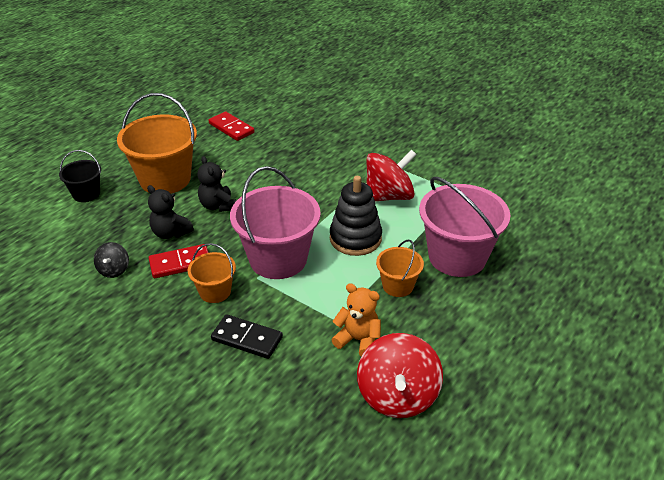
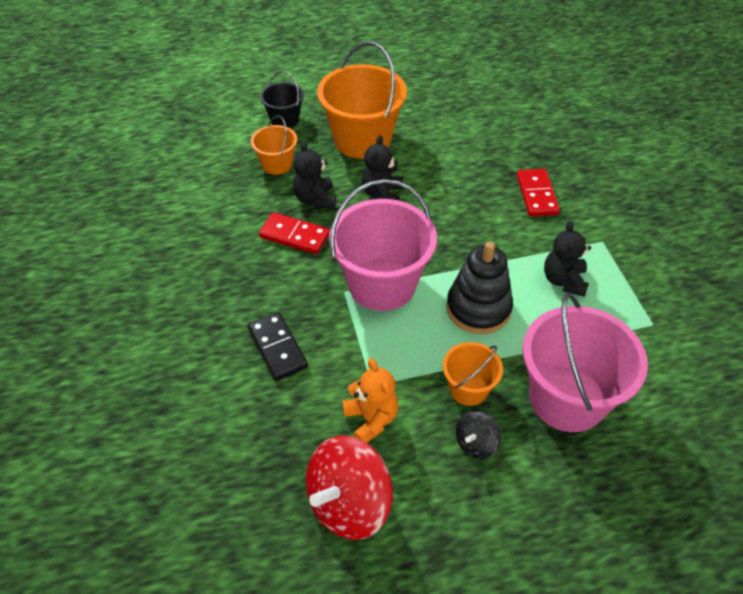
camera: 40 degrees right, 10 degrees up
black spinning top [94,242,129,278] -> black spinning top moved to [456,410,501,459]
orange bucket [188,243,236,303] -> orange bucket moved to [251,115,297,175]
red domino [209,111,255,141] -> red domino moved to [517,169,560,216]
red spinning top [366,150,417,201] -> black teddy bear [544,221,591,297]

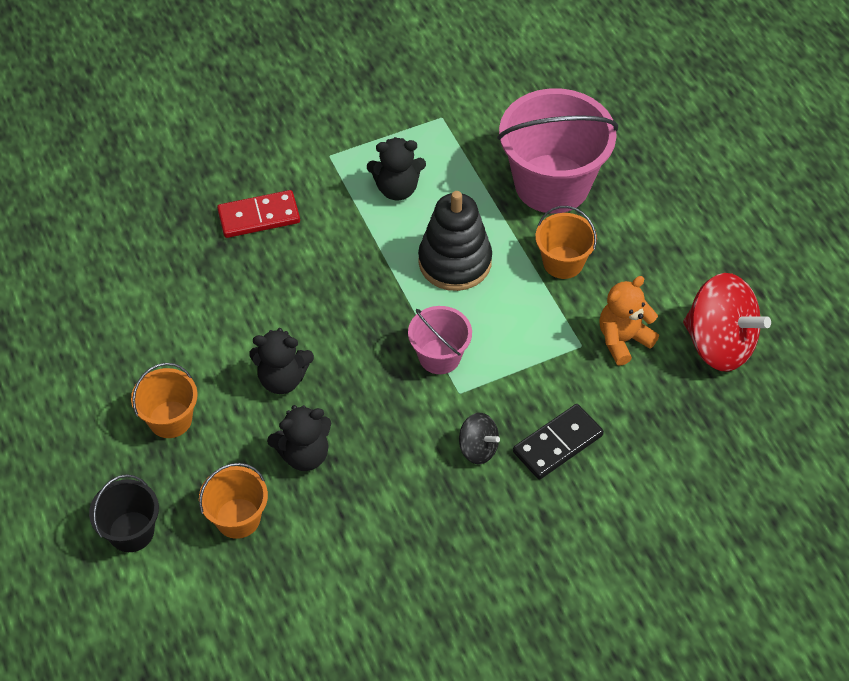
camera: 100 degrees left, 5 degrees up
red domino [259,212,330,254] -> none
orange bucket [317,41,407,159] -> orange bucket [131,363,198,438], size x0.52
pink bucket [329,179,437,311] -> pink bucket [408,306,472,374], size x0.52
black spinning top [456,410,501,459] -> black spinning top moved to [459,413,500,464]

